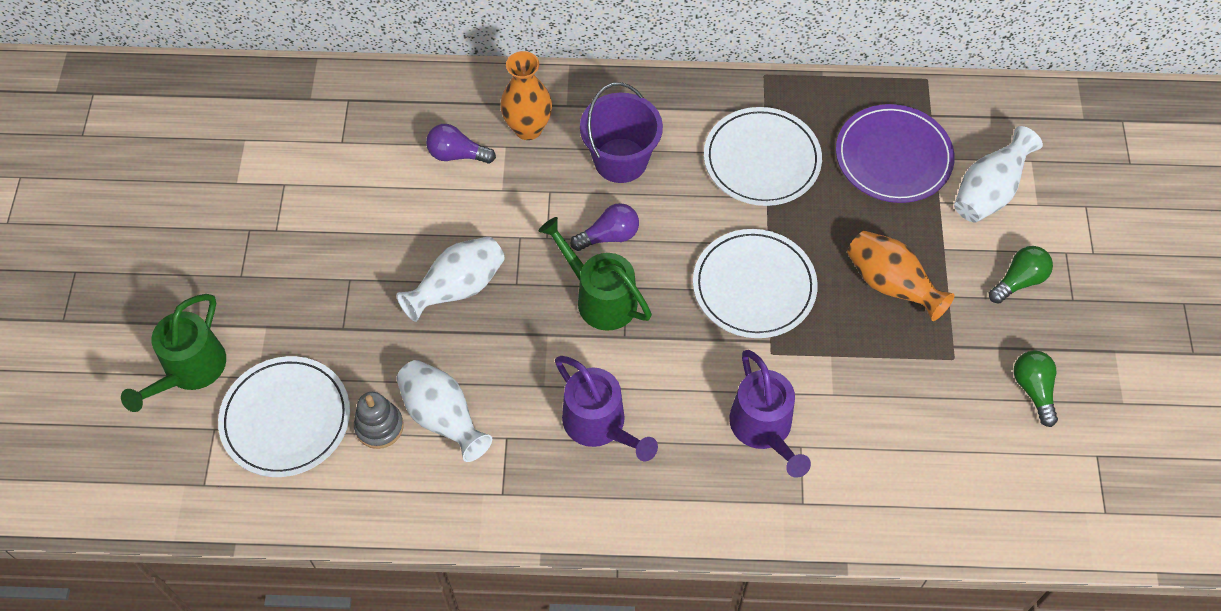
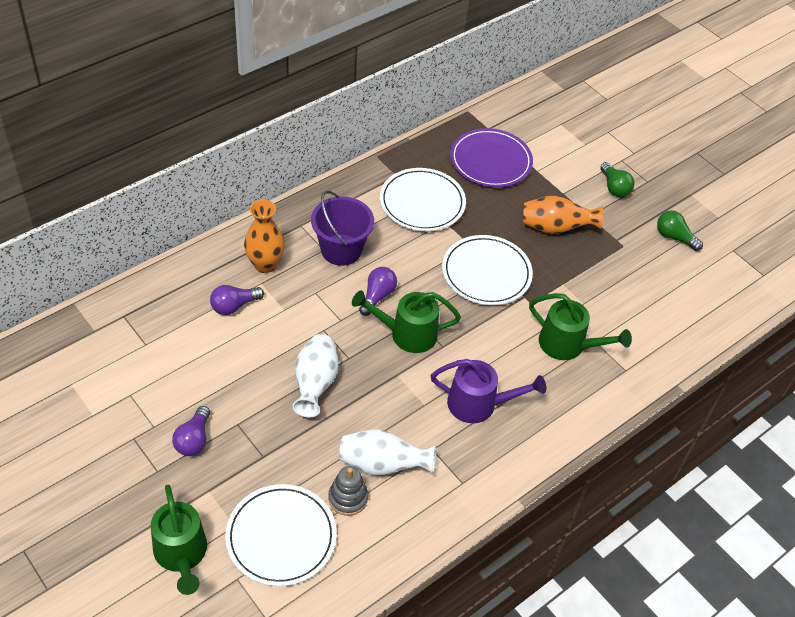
camera: 45 degrees left, 10 degrees down
purple watering can [729,350,811,478] -> green watering can [529,293,632,360]
white vase [954,126,1043,222] -> none
green light bulb [989,246,1053,304] -> green light bulb turned 150 degrees clockwise [600,162,635,197]
none -> purple light bulb [172,406,210,456]

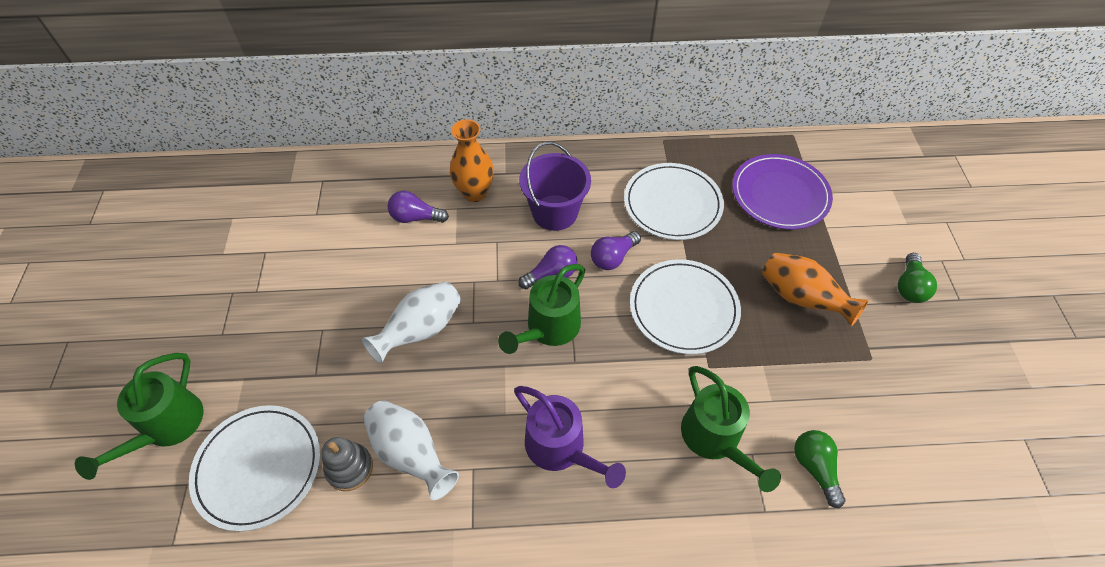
camera: 40 degrees right, 5 degrees up
purple light bulb [172,406,210,456] -> purple light bulb moved to [591,231,641,270]
green watering can [352,290,461,353] -> green watering can turned 90 degrees counterclockwise [498,264,585,354]
green light bulb [657,211,703,251] -> green light bulb moved to [794,430,845,508]

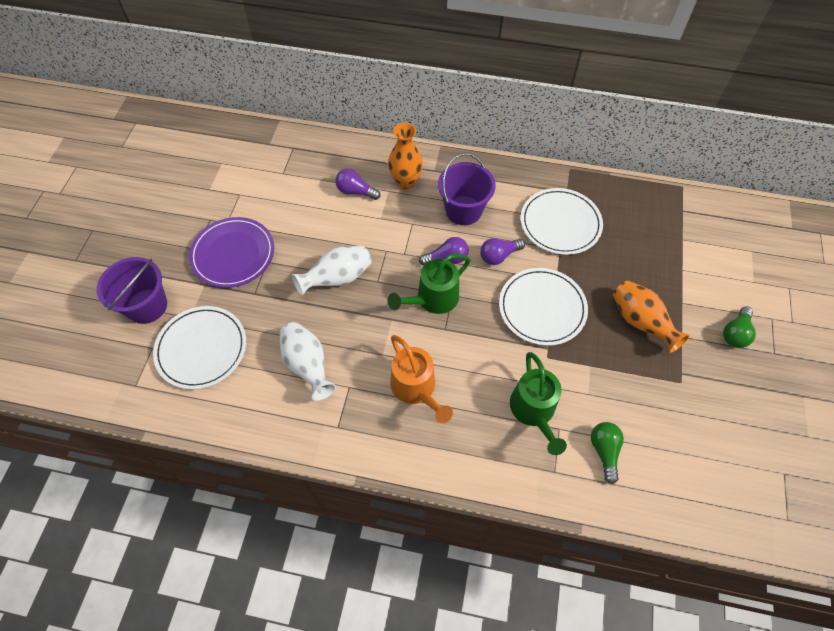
camera: 15 degrees right, 5 degrees up
green watering can [75,353,203,480] -> purple bucket [97,257,167,324]
grey stacking toy [321,437,373,491] -> none
purple watering can [514,386,626,488] -> orange watering can [390,335,453,423]
purple plate [732,154,833,230] -> purple plate moved to [189,217,274,288]

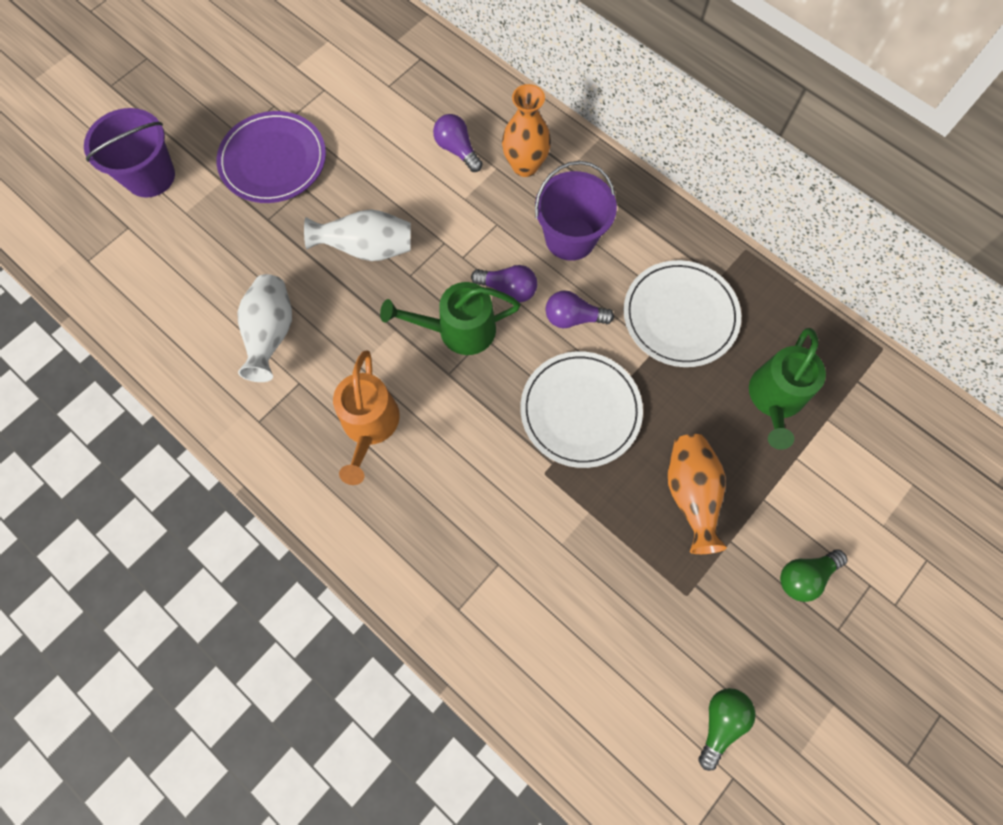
camera: 30 degrees right, 10 degrees up
white plate [153,306,246,389] -> none
green watering can [510,352,567,455] -> green watering can moved to [749,328,826,450]
green light bulb [591,422,624,484] -> green light bulb moved to [698,688,756,771]

